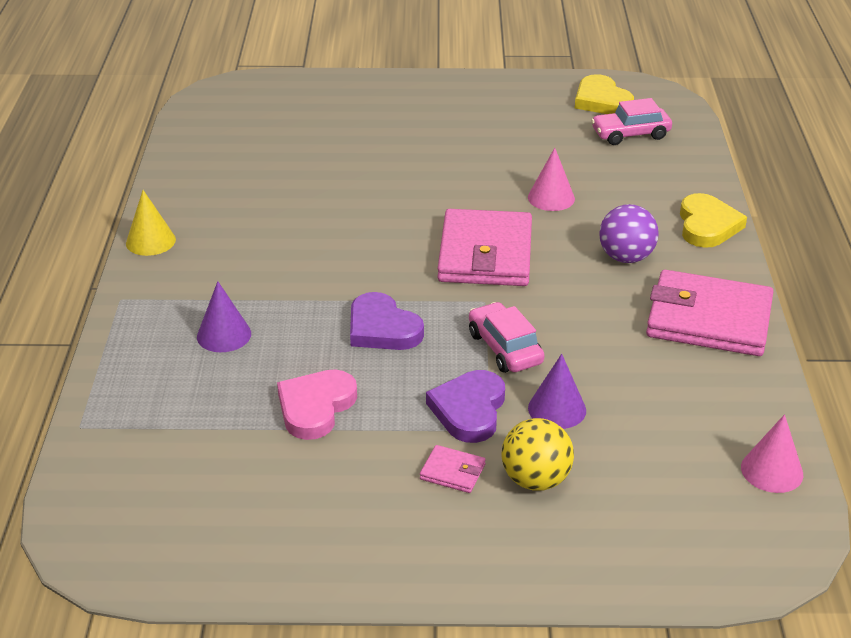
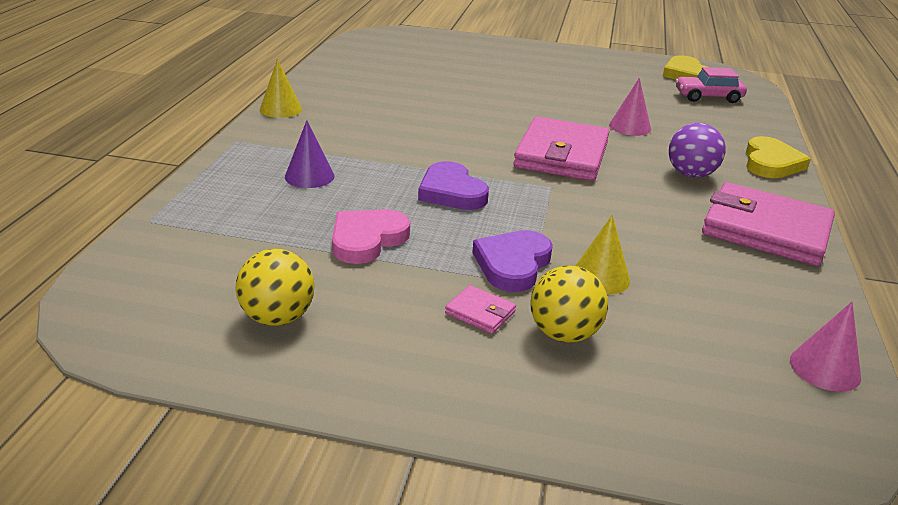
camera: 10 degrees right, 5 degrees down
pink car [469,302,545,373] -> none
purple cone [528,354,586,429] -> yellow cone [575,215,630,295]
none -> yellow ball [236,249,314,326]

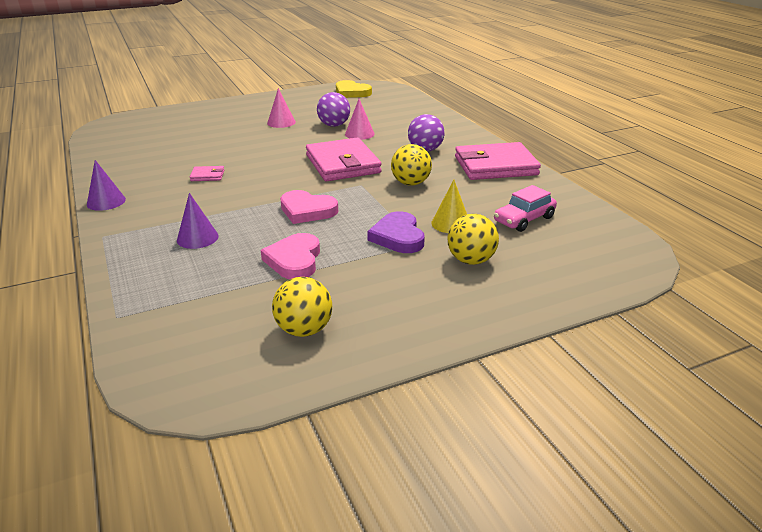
camera: 35 degrees left, 0 degrees up
yellow cone [260,59,302,118] -> purple cone [87,160,126,211]
purple heart [418,161,489,210] -> pink heart [280,190,338,224]
pink wallet [445,285,516,334] -> pink wallet moved to [190,166,224,181]
pink car [675,67,747,103] -> pink car moved to [494,185,557,232]
yellow heart [746,136,811,178] -> none
pink cone [790,302,861,392] -> pink cone moved to [267,88,296,128]
none -> purple ball [317,92,350,127]
none -> yellow ball [391,144,432,186]

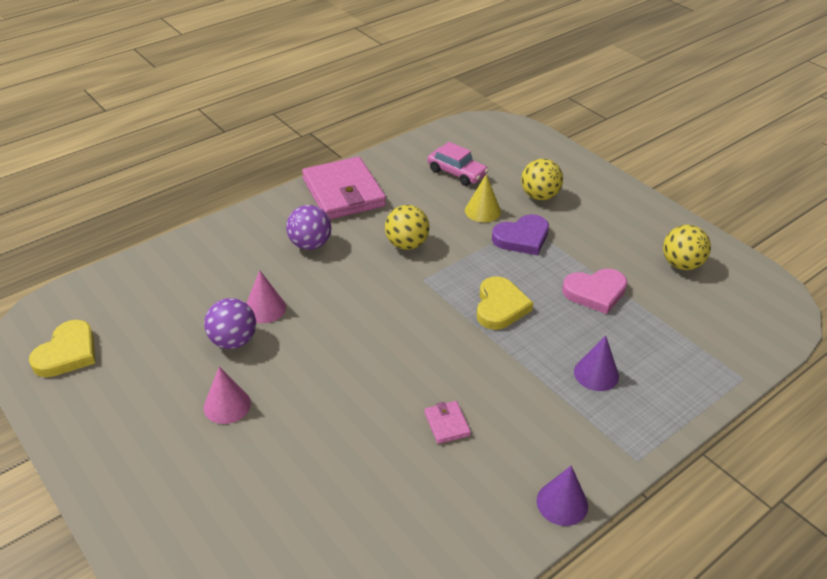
camera: 105 degrees left, 10 degrees up
pink heart [280,190,338,224] -> yellow heart [477,276,533,330]
pink wallet [306,138,381,181] -> none

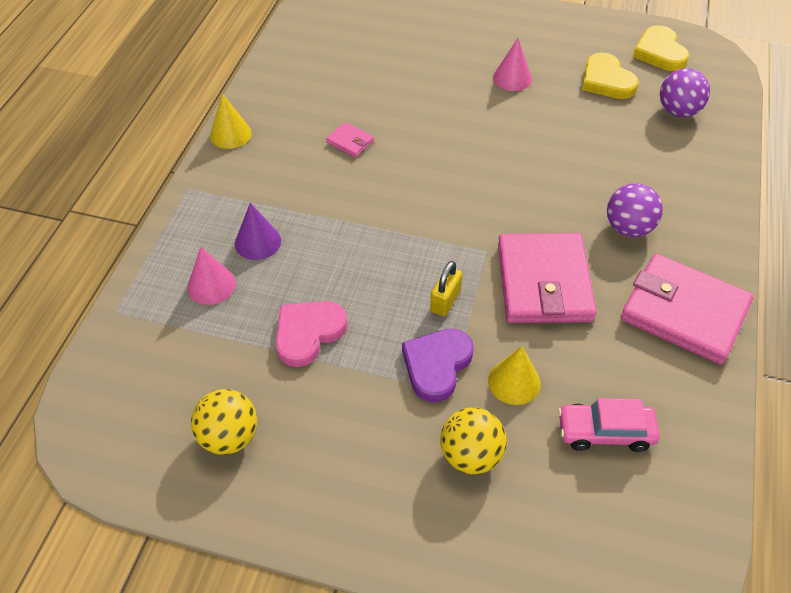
camera: 145 degrees right, 10 degrees up
purple ball [204,298,256,349] -> purple ball moved to [660,68,710,117]
pink cone [246,270,286,323] -> pink cone moved to [187,247,236,305]
yellow ball [385,205,430,250] -> pink wallet [498,233,597,323]
yellow heart [477,276,533,330] -> yellow heart moved to [582,52,639,99]
purple cone [537,466,588,526] -> yellow cone [210,94,252,149]
none -> yellow padlock [430,261,462,317]

